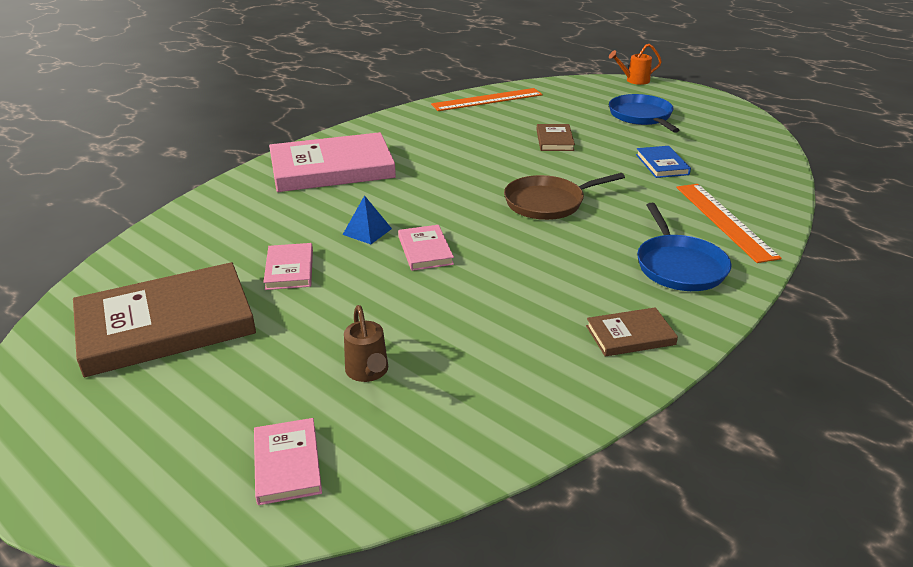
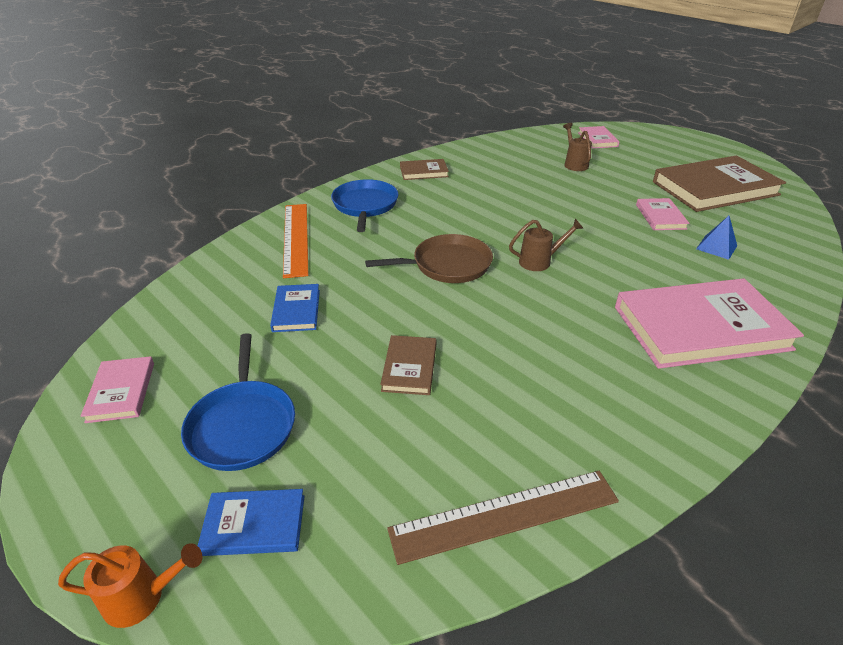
camera: 175 degrees left, 5 degrees up
blue pyramid [343,195,392,244] -> blue pyramid moved to [696,216,737,260]
pink book [398,225,454,271] -> pink book moved to [81,356,154,423]
orange ruler [431,88,542,111] -> brown ruler [387,471,619,565]
none -> blue book [198,489,305,556]
none -> brown watering can [509,219,584,271]

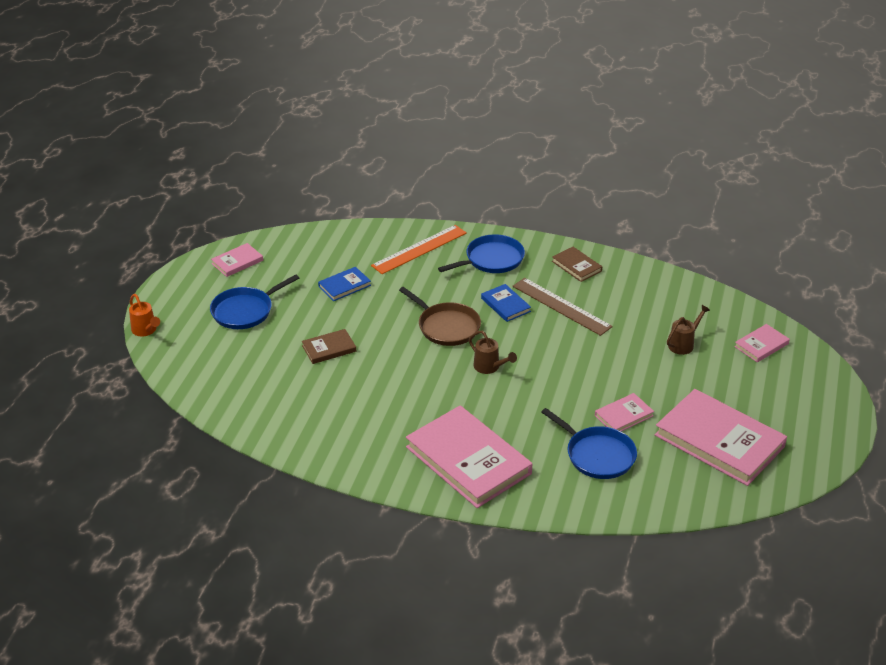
camera: 60 degrees right, 0 degrees up
blue book [198,489,305,556] -> blue book moved to [481,284,531,322]
brown ruler [387,471,619,565] -> brown ruler moved to [513,278,613,336]
brown book [653,156,786,212] -> pink book [655,389,787,486]
blue pyramid [696,216,737,260] -> blue pan [541,408,637,479]

